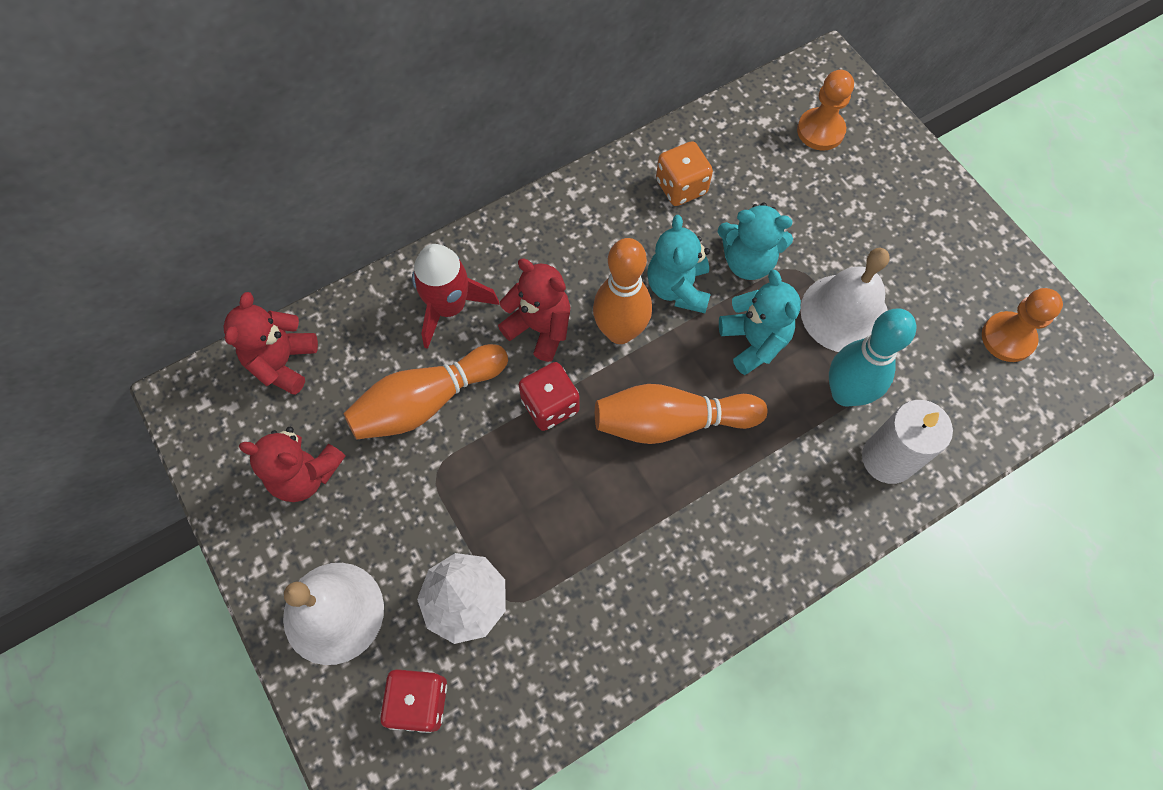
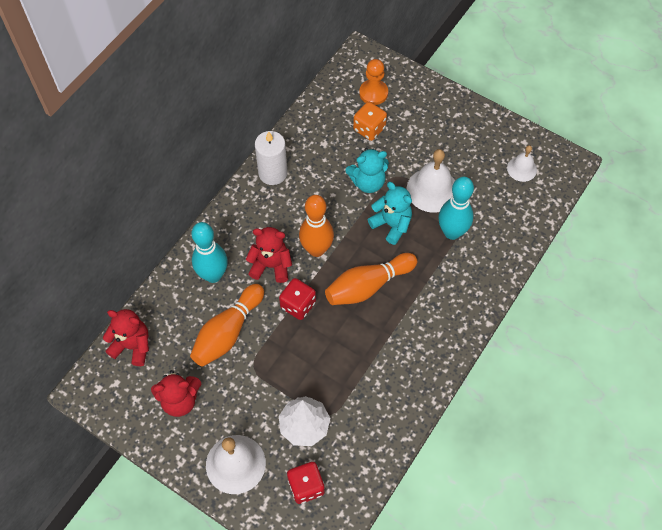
camera: 25 degrees left, 5 degrees down
red teddy bear [223,292,318,395] -> red teddy bear turned 120 degrees clockwise [103,309,149,366]
red rocket [412,244,499,349] -> turquoise bowling pin [192,222,228,283]
turquoise teddy bear [647,215,711,313] -> none
orange dice [656,141,713,206] -> orange dice moved to [353,102,387,141]
white candle [862,400,953,484] -> white candle moved to [255,131,288,185]
orange pawn [982,288,1063,362] -> white bell [507,145,537,182]

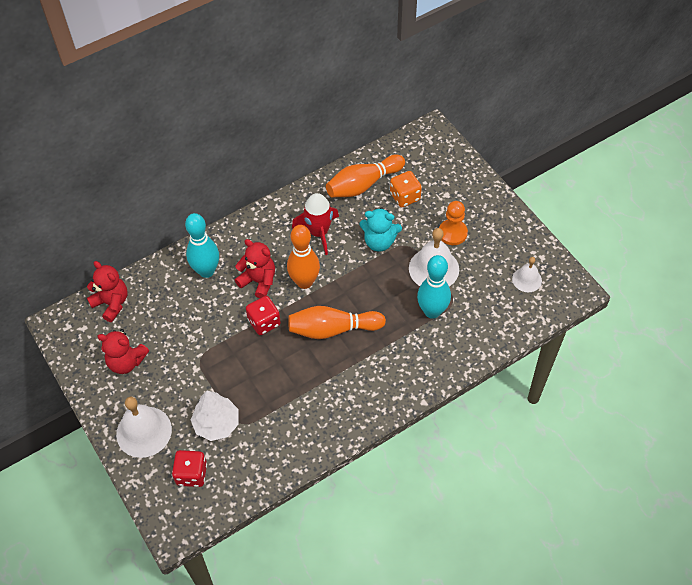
camera: 25 degrees right, 5 degrees down
orange bowling pin [190,284,264,367] -> orange bowling pin moved to [326,155,405,198]
white candle [255,131,288,185] -> none
orange pawn [359,59,388,105] -> orange pawn moved to [439,201,468,245]
turquoise teddy bear [368,182,412,245] -> none
none -> red rocket [292,193,339,255]

